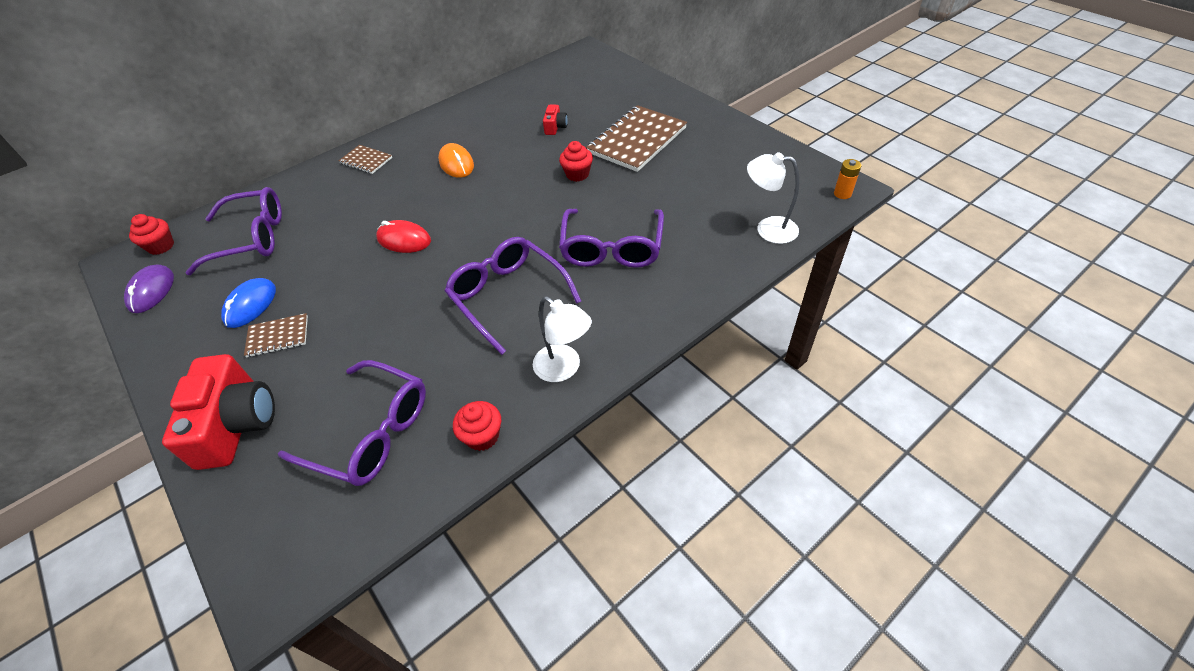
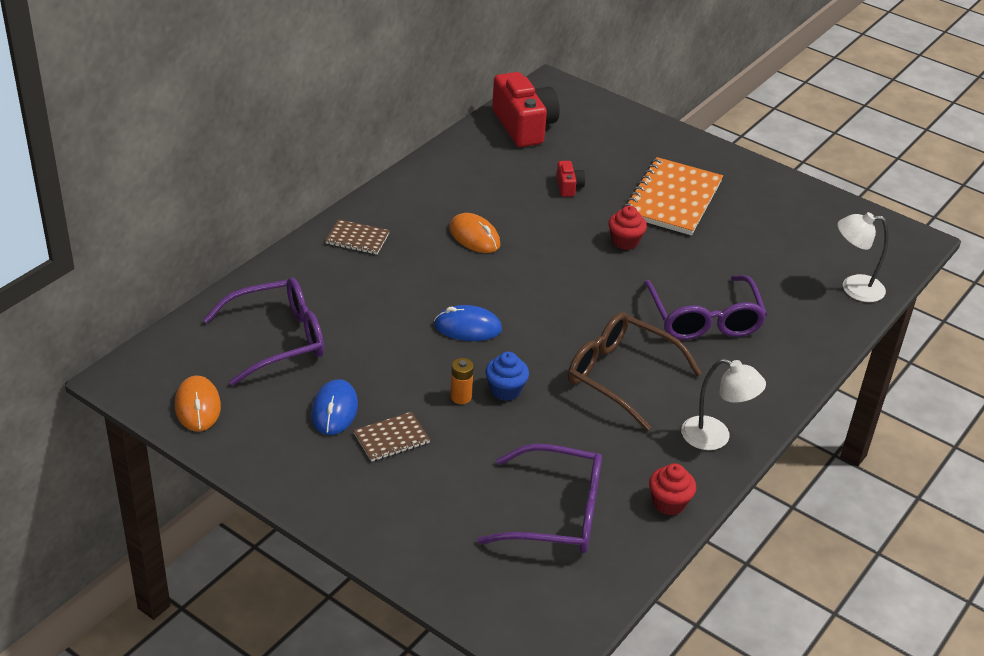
camera: 20 degrees left, 10 degrees down
purple mouse [124,264,174,313] -> orange mouse [175,376,221,431]
red cupcake [129,214,174,255] -> none
red camera [162,354,275,470] -> red camera moved to [492,72,560,147]
red mouse [376,220,431,253] -> blue mouse [434,305,502,341]
purple glasses [445,237,581,355] -> brown glasses [568,312,702,431]
brown notebook [586,105,687,172] -> orange notebook [623,157,723,235]
orange battery [834,159,861,199] -> orange battery moved to [450,358,474,404]
none -> blue cupcake [485,352,529,401]

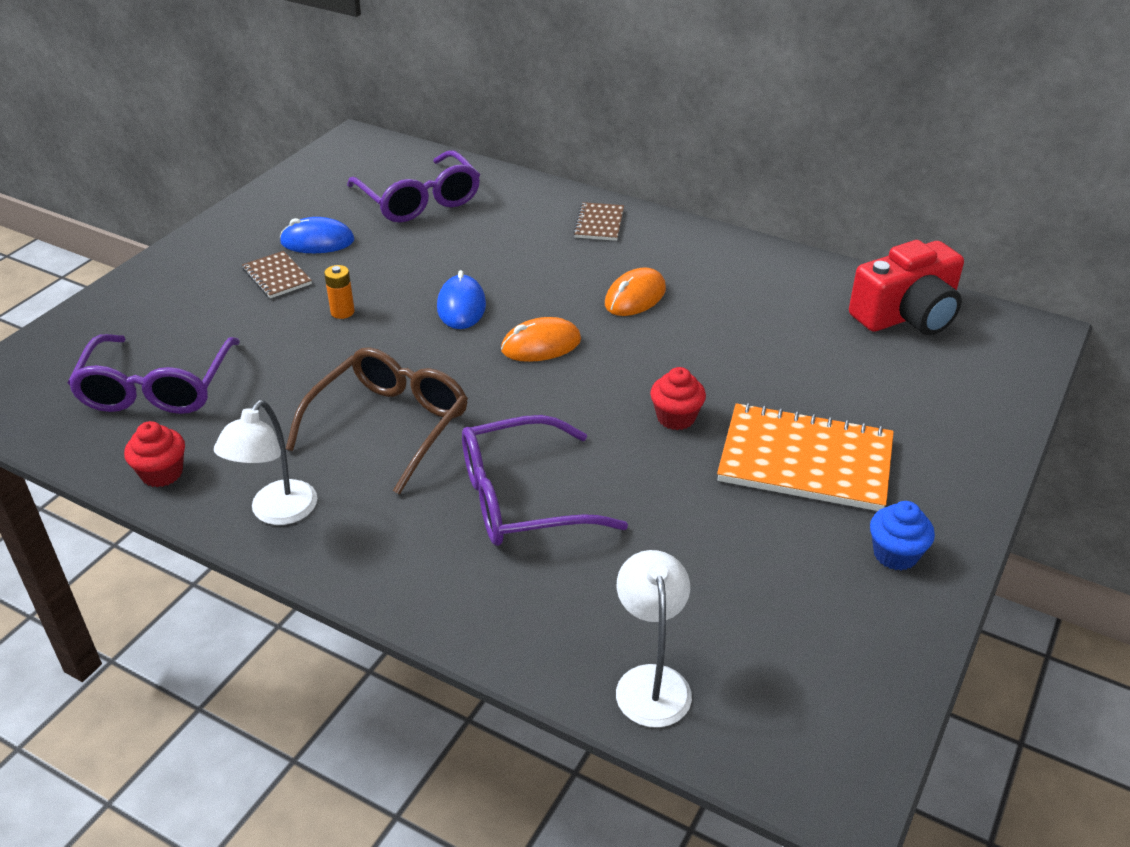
camera: 85 degrees right, 0 degrees up
orange mouse [175,376,221,431] -> orange mouse moved to [501,317,581,362]
blue cupcake [485,352,529,401] -> blue cupcake moved to [870,501,935,571]
red camera [557,161,585,197] -> none

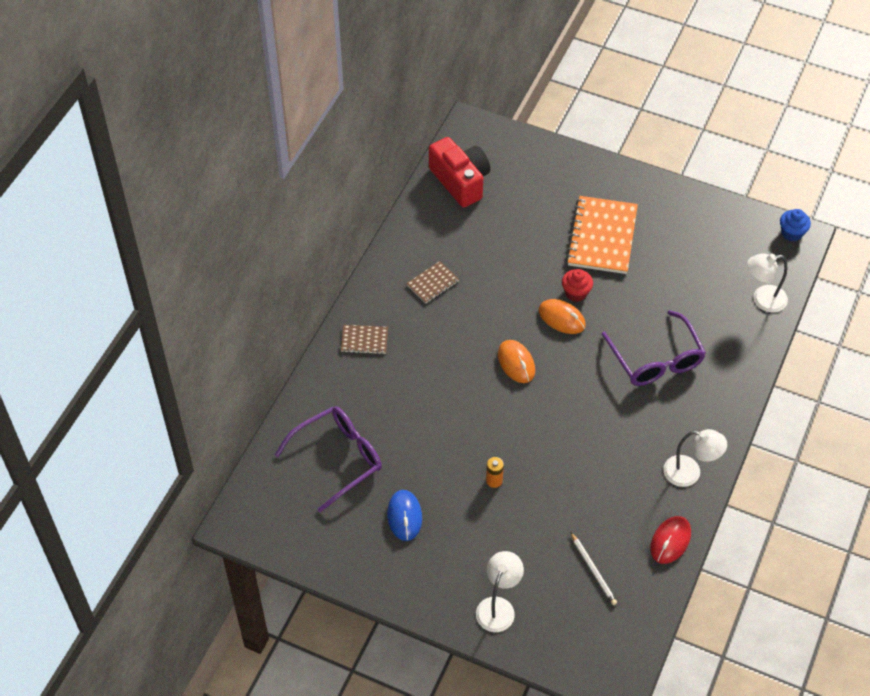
camera: 95 degrees left, 15 degrees up
purple glasses [68,334,240,414] -> white pencil [571,532,617,605]
red cupcake [124,421,185,487] -> red mouse [650,516,691,564]
brown notebook [242,251,312,299] -> brown notebook moved to [406,261,459,304]
brown glasses [286,347,468,495] -> none
blue mouse [437,270,486,329] -> none
orange mouse [605,268,666,316] -> orange mouse moved to [539,299,586,334]
blue cupcake [870,501,935,571] -> blue cupcake moved to [780,209,811,241]
none -> white lamp [476,551,524,632]

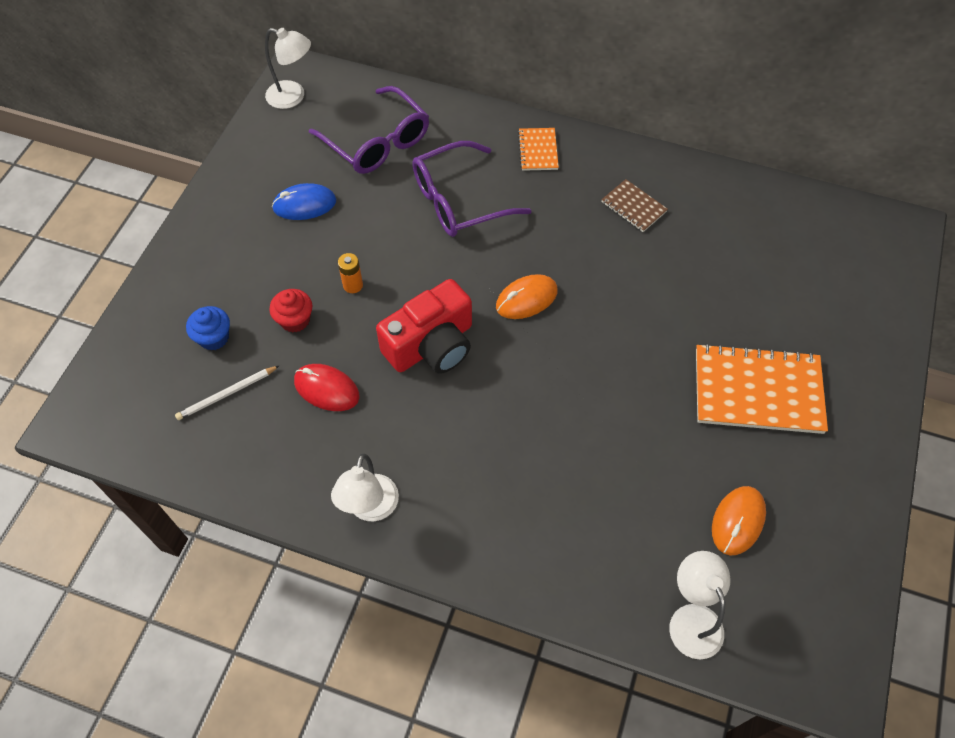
camera: 85 degrees right, 5 degrees up
brown notebook [341,325,388,354] -> orange notebook [518,128,559,171]
red camera [429,137,490,208] -> red camera moved to [376,279,472,374]
white lamp [476,551,524,632] -> white lamp moved to [265,28,311,109]
orange mouse [539,299,586,334] -> orange mouse moved to [712,486,766,555]
red cupcake [562,269,593,302] -> red cupcake moved to [269,289,312,333]
purple glasses [601,310,706,386] -> purple glasses moved to [412,141,532,237]
red mouse [650,516,691,564] -> red mouse moved to [294,364,360,411]
blue cupcake [780,209,811,241] -> blue cupcake moved to [186,306,230,351]

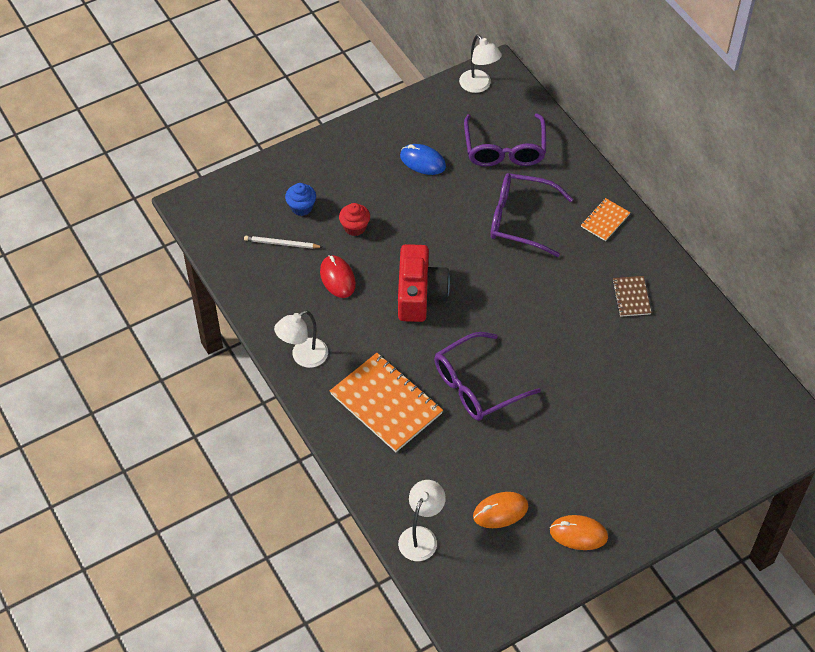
camera: 40 degrees right, 5 degrees down
orange battery [338,253,363,293] -> none
red camera [376,279,472,374] -> red camera turned 90 degrees counterclockwise [398,244,450,322]
orange mouse [496,274,558,319] -> orange mouse moved to [550,515,608,550]
orange notebook [696,343,828,434] -> orange notebook moved to [330,353,443,452]
none -> purple glasses [434,332,541,421]

